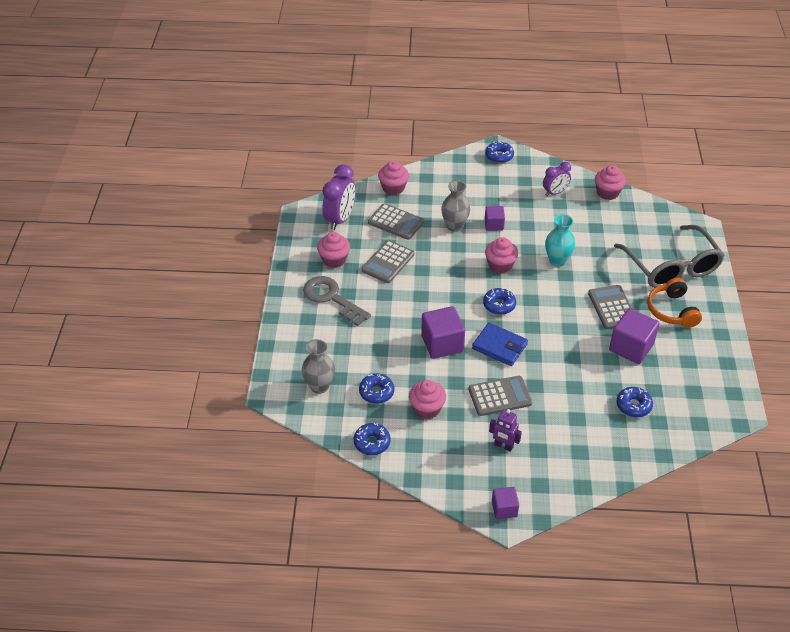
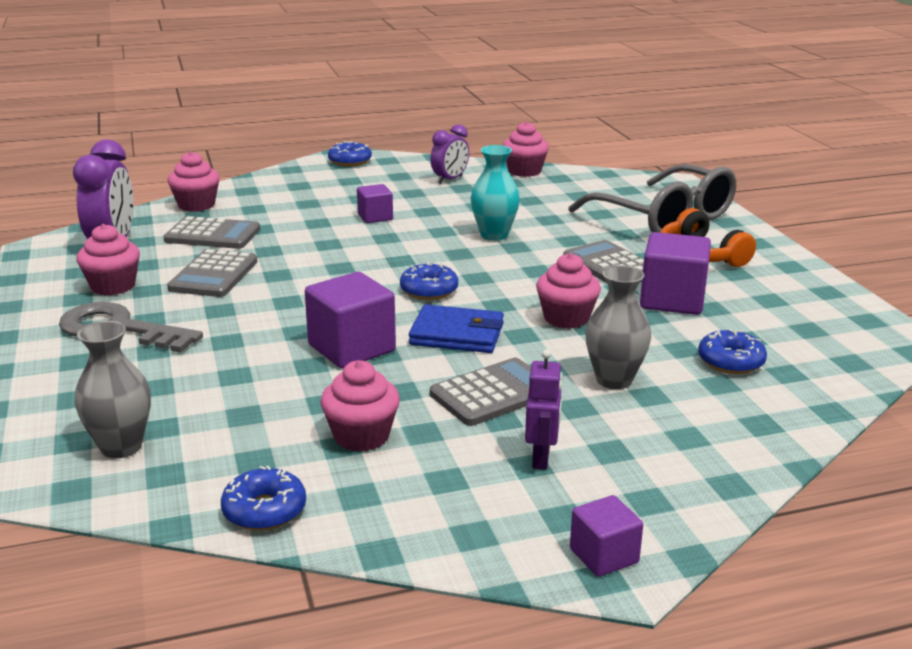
camera: 20 degrees left, 20 degrees down
blue donut [359,374,394,404] -> none
grey vase [441,180,470,232] -> grey vase moved to [585,265,651,389]
pink cupcake [485,237,518,274] -> pink cupcake moved to [536,253,601,329]
purple robot [489,409,522,452] -> purple robot turned 90 degrees counterclockwise [525,349,563,470]

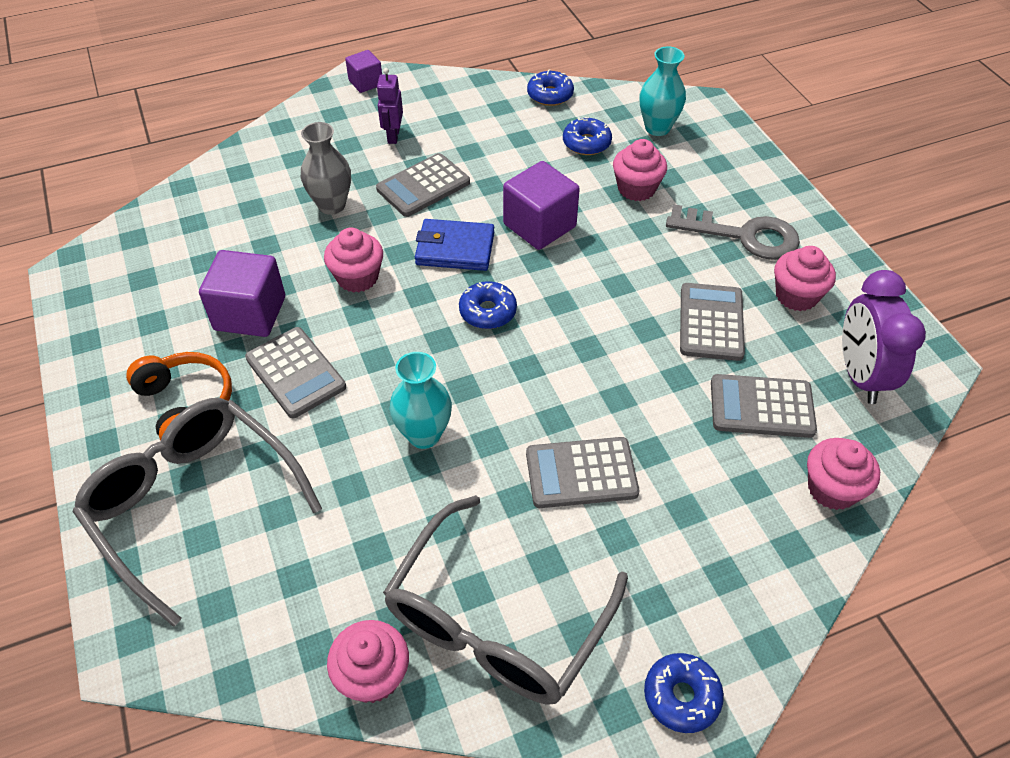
camera: 175 degrees right, 25 degrees up
grey vase [74,321,151,458] -> turquoise vase [640,46,686,136]
pink cupcake [320,360,400,452] -> pink cupcake moved to [613,139,667,201]
purple cube [357,184,393,223] -> grey calculator [526,437,639,508]
purple clock [430,125,469,184] -> grey glasses [383,495,628,705]
blue donut [698,329,767,374] -> blue donut moved to [563,117,612,155]

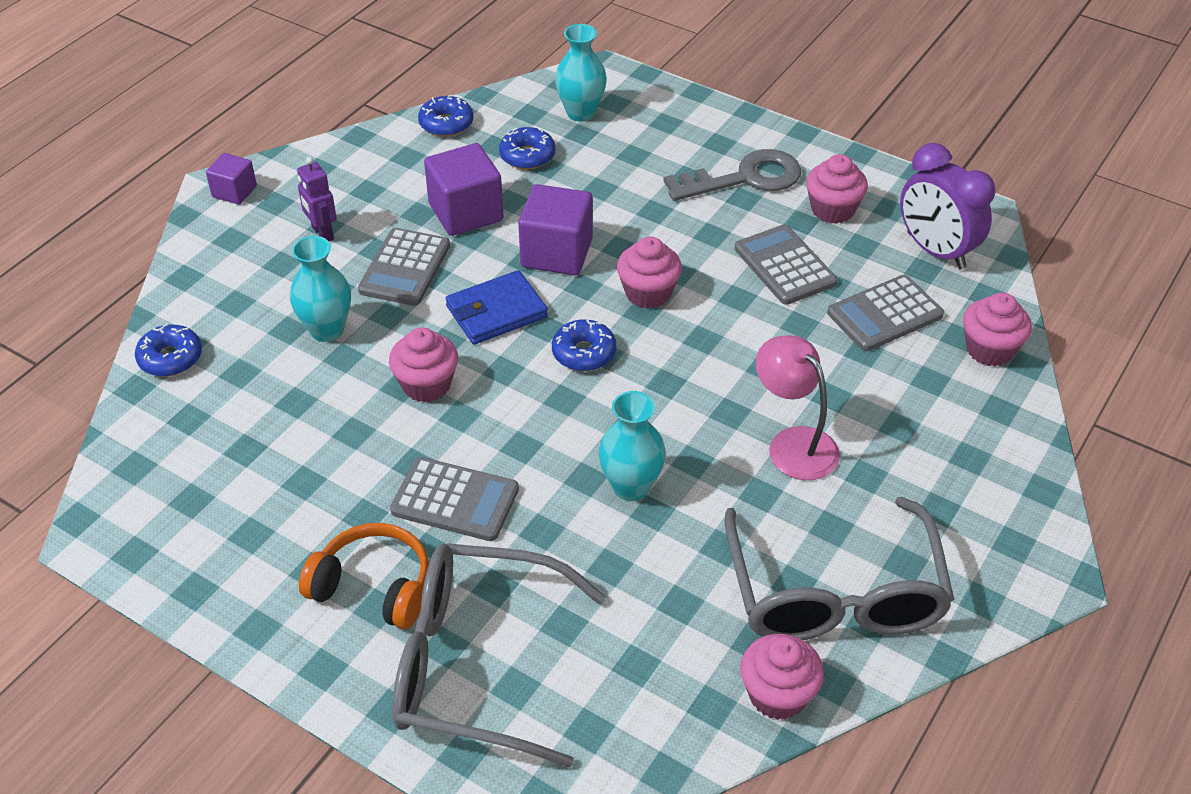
camera: 35 degrees left, 5 degrees down
purple cube [199,250,285,337] -> purple cube moved to [424,143,504,236]
grey vase [301,122,351,215] -> turquoise vase [290,236,351,342]
grey calculator [526,437,639,508] -> pink lamp [756,335,840,480]
pink cupcake [613,139,667,201] -> pink cupcake moved to [617,236,682,309]
blue donut [644,653,724,733] -> blue donut moved to [135,323,202,377]

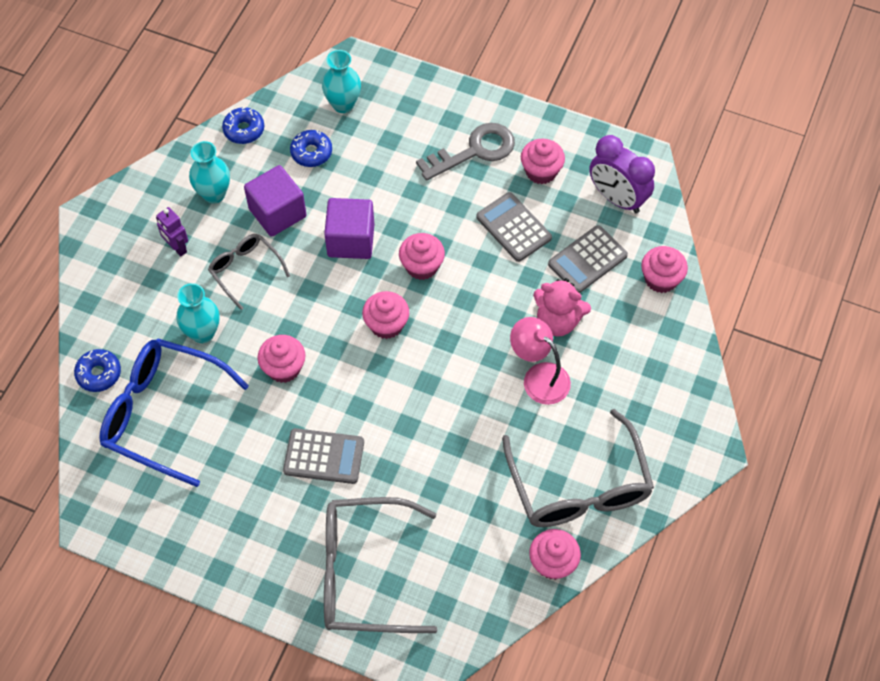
camera: 10 degrees left, 15 degrees up
purple cube [206,153,257,205] -> none
orange headphones [299,523,429,629] -> none
grey calculator [358,228,450,306] -> grey glasses [208,234,290,310]
blue wallet [445,270,548,345] -> none
blue donut [552,319,616,371] -> pink cupcake [362,291,409,339]
turquoise vase [599,391,666,501] -> turquoise vase moved to [189,141,230,204]
none -> blue glasses [99,339,249,487]
none -> pink teddy bear [533,278,591,337]

